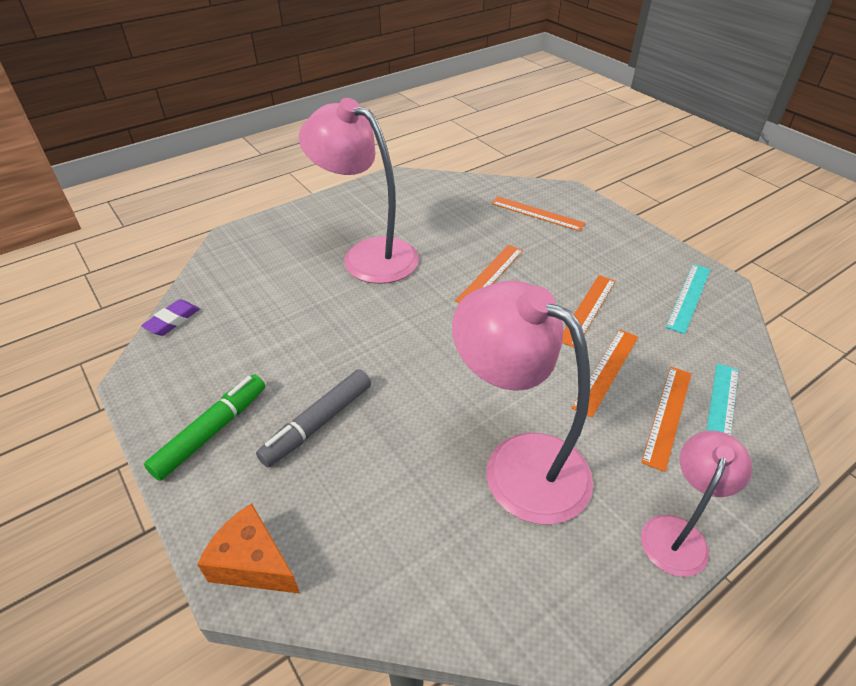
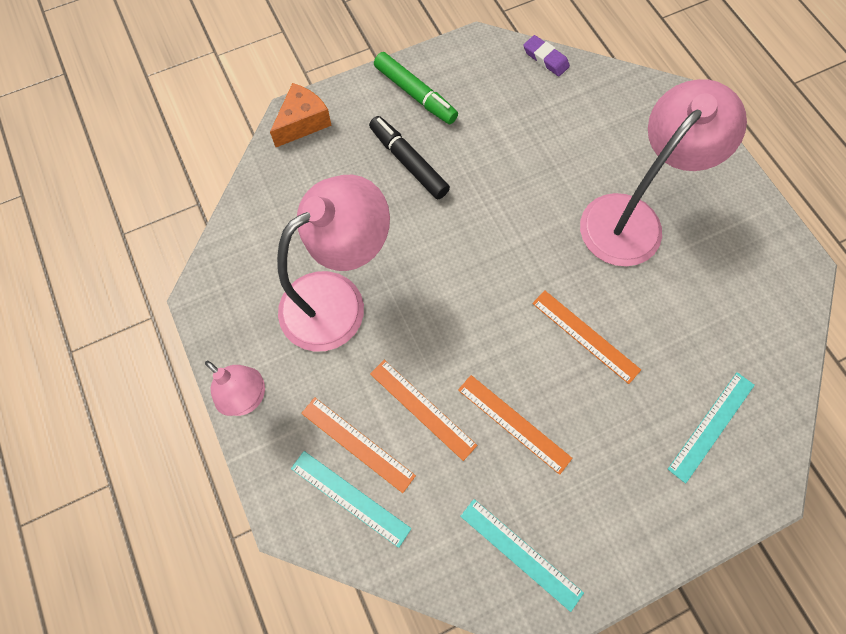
camera: 100 degrees right, 25 degrees up
grey marker [256,369,371,467] -> black marker [369,116,450,199]
orange ruler [491,196,586,231] -> turquoise ruler [668,372,755,484]

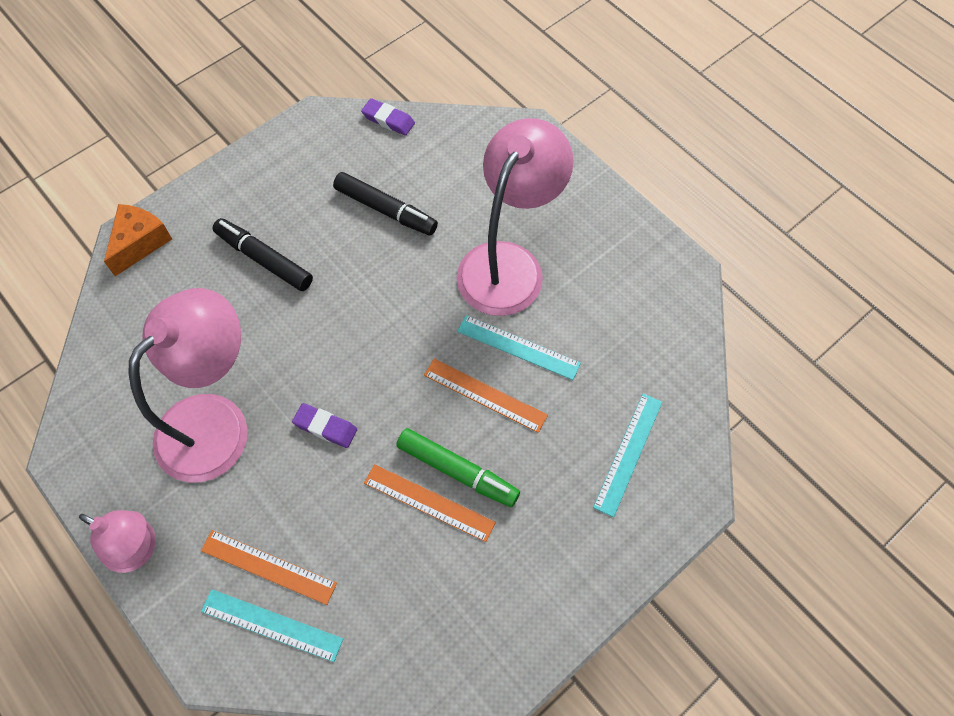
camera: 15 degrees left, 5 degrees down
orange ruler [370,360,477,461] -> none
green marker [374,52,458,124] -> green marker moved to [396,428,520,507]
turquoise ruler [460,499,584,612] -> turquoise ruler moved to [457,315,581,380]
none -> purple eraser [292,403,357,448]
none -> black marker [333,172,438,236]

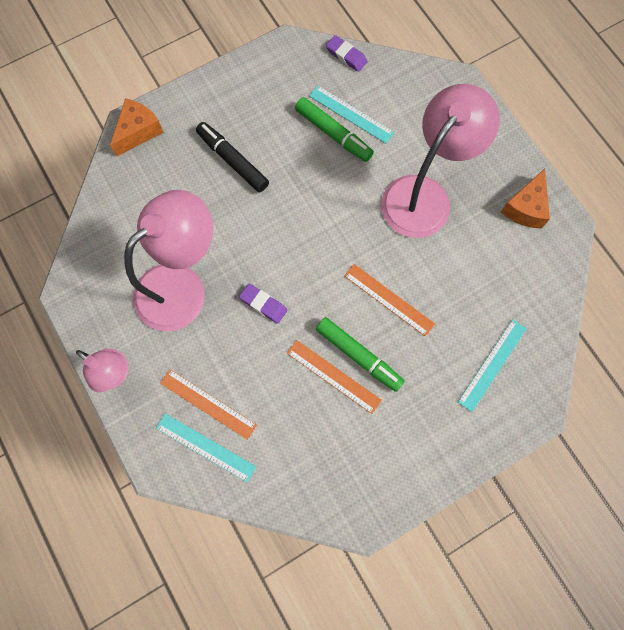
camera: 10 degrees right, 10 degrees up
black marker [333,172,438,236] -> green marker [295,97,374,162]
turquoise ruler [457,315,581,380] -> turquoise ruler moved to [309,85,395,144]
none -> orange cheese [501,169,550,229]

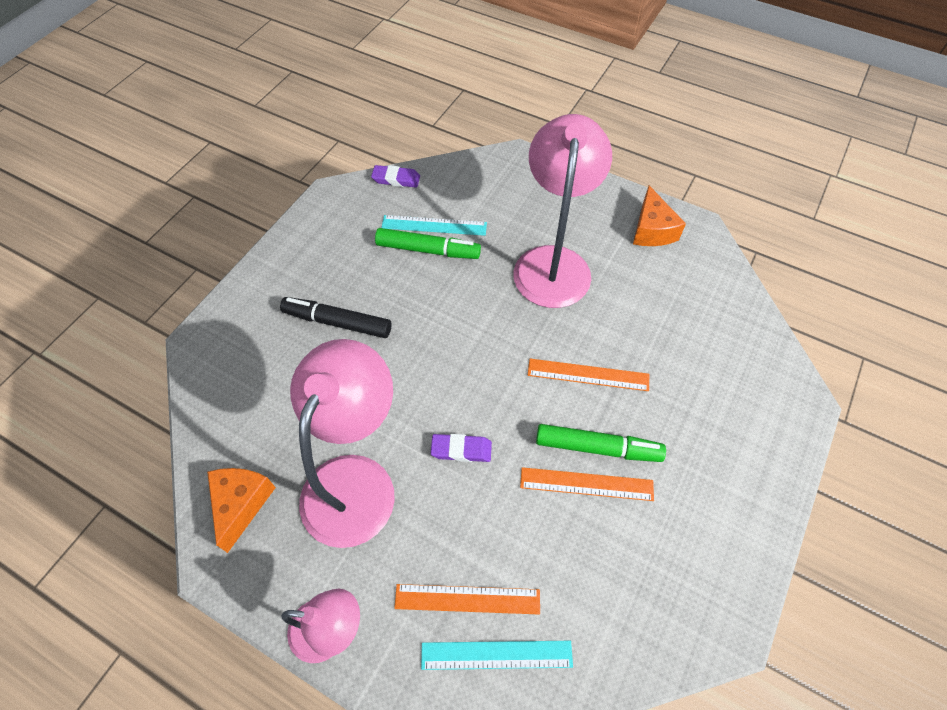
camera: 30 degrees left, 15 degrees down
orange cheese [110,98,164,156] -> orange cheese moved to [207,468,276,553]
turquoise ruler [458,319,527,412] -> none

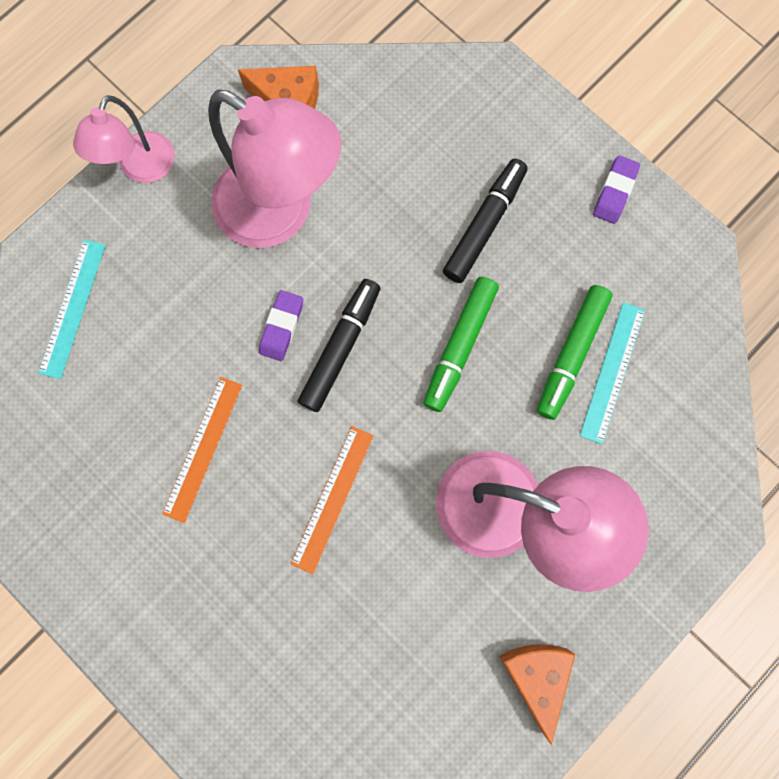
camera: 105 degrees right, 20 degrees up
purple eraser [371,165,420,188] -> purple eraser moved to [593,155,640,224]
orange ruler [394,584,540,615] -> none
green marker [536,424,666,462] -> green marker moved to [423,277,499,412]
orange cheese [633,186,686,246] -> orange cheese turned 75 degrees clockwise [499,644,575,745]
none -> black marker [298,279,380,412]

